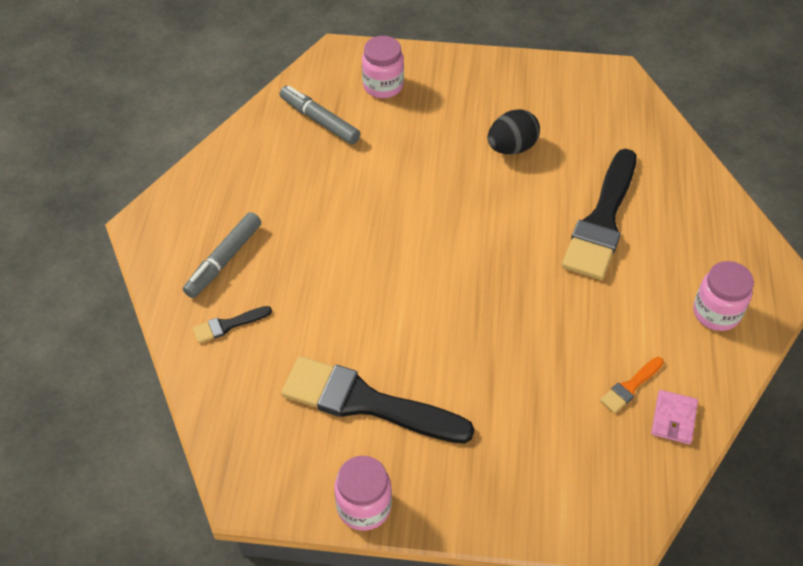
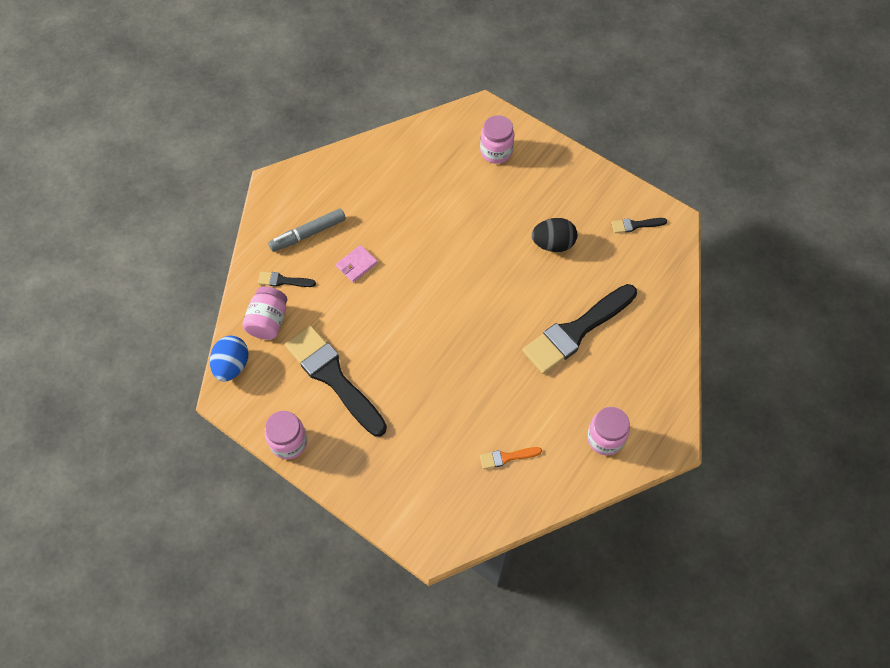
camera: 30 degrees right, 10 degrees up
grey marker [280,86,361,145] -> none
pink wallet [651,390,698,444] -> pink wallet moved to [336,245,378,283]
none -> blue egg [210,336,249,381]
none -> pink jar [242,286,287,340]
none -> black brush [611,218,667,233]

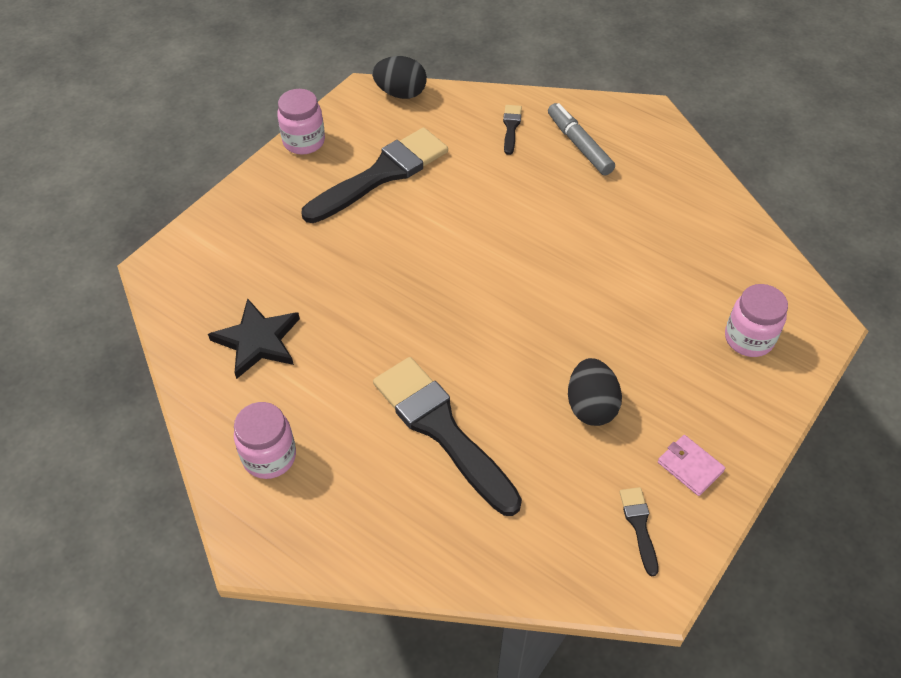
camera: 90 degrees right, 10 degrees down
blue egg [210,336,249,381] -> black egg [372,56,427,99]
pink jar [242,286,287,340] -> none
pink wallet [336,245,378,283] -> pink wallet moved to [658,435,725,496]
orange brush [480,447,542,469] -> black star [208,298,300,379]

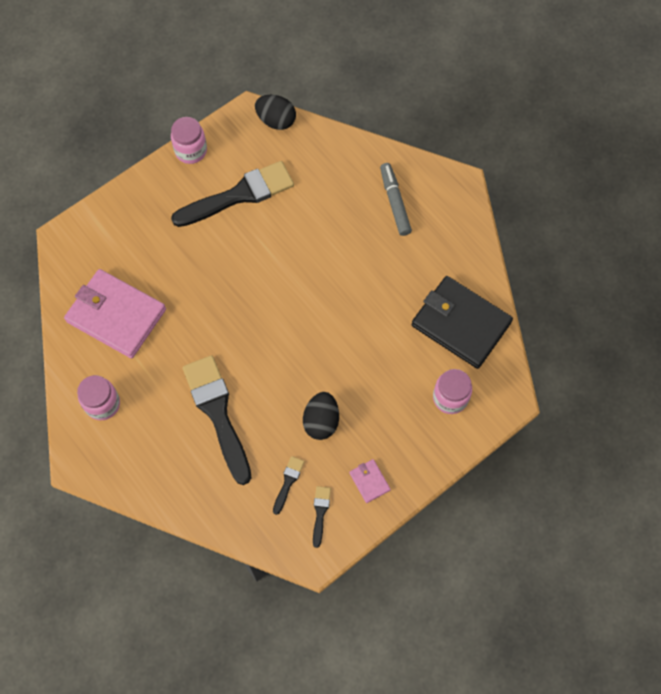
camera: 15 degrees right, 15 degrees up
black star [208,298,300,379] -> pink wallet [64,269,166,358]
black brush [503,105,522,155] -> black brush moved to [273,456,305,515]
none -> black wallet [411,276,513,369]

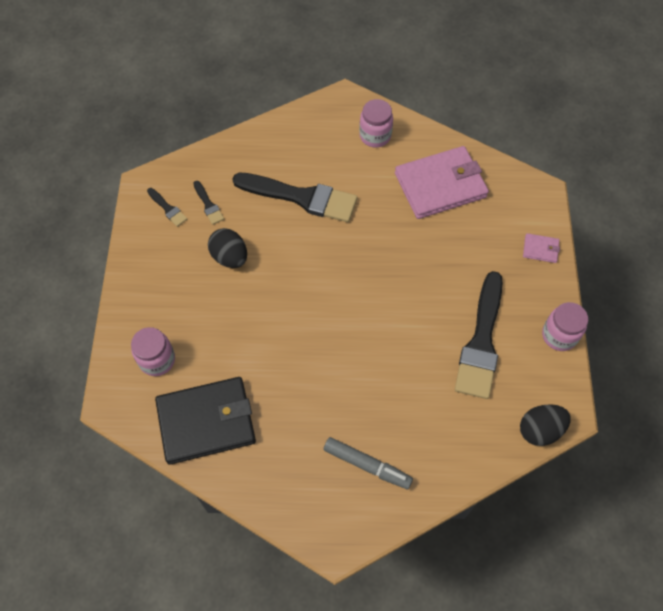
camera: 130 degrees right, 5 degrees down
pink wallet [349,459,391,503] -> pink wallet moved to [523,233,560,263]

